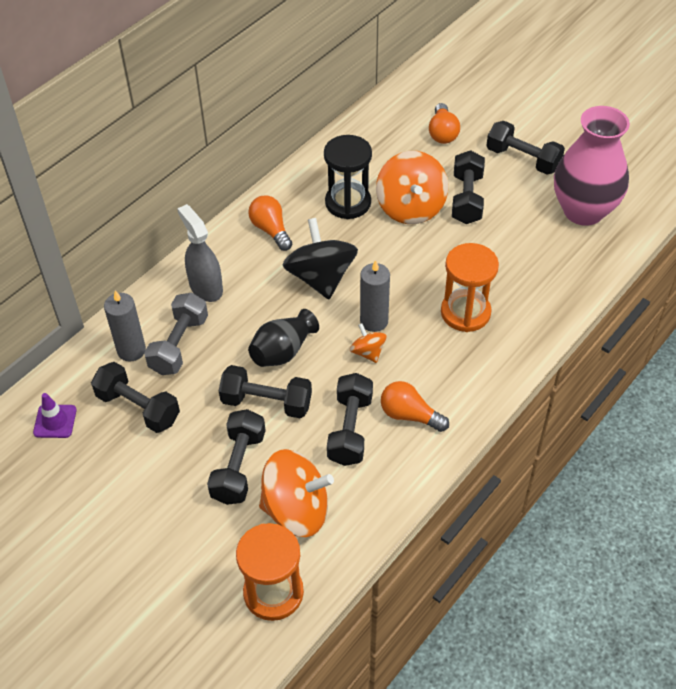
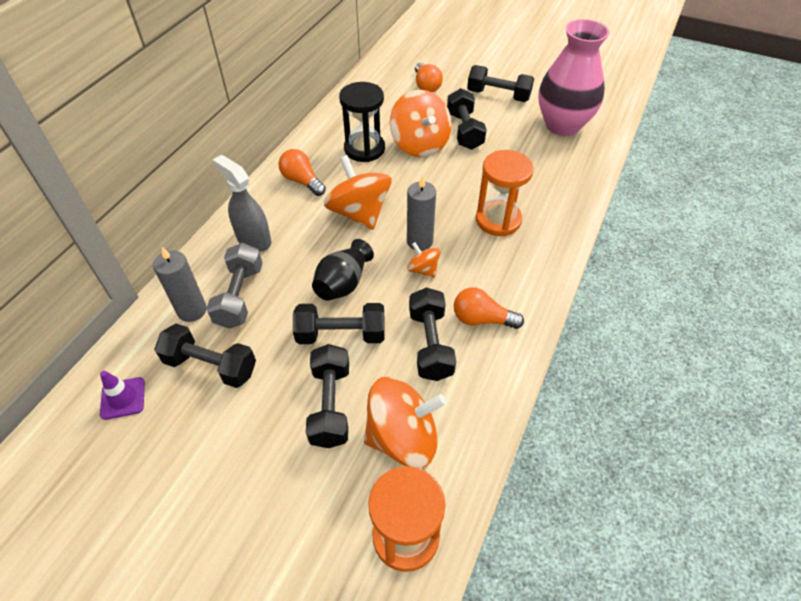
camera: 15 degrees left, 0 degrees up
black spinning top [283,218,358,299] -> orange spinning top [324,155,392,230]

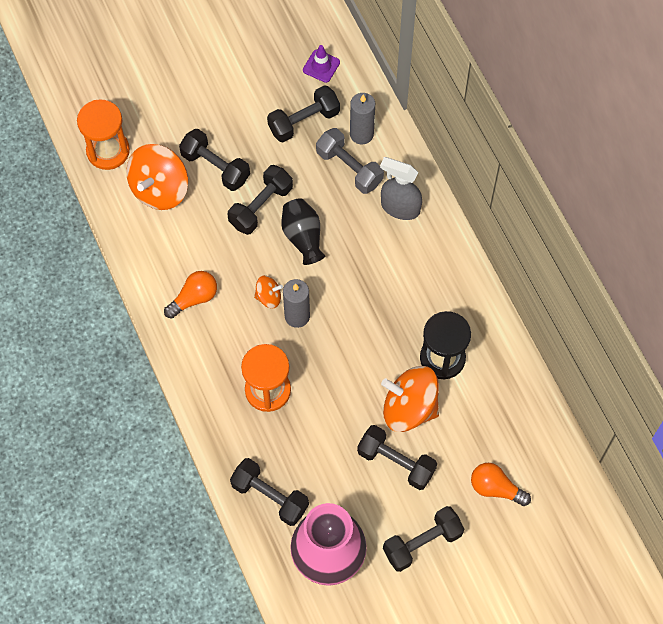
camera: 130 degrees right, 15 degrees up
grey spray bottle [213,155,271,252] -> grey spray bottle turned 150 degrees counterclockwise [380,157,422,220]
orange light bulb [279,149,326,196] -> none
orange spinning top [324,155,392,230] -> none
black dumbbell [409,288,456,381] -> black dumbbell moved to [230,458,309,526]

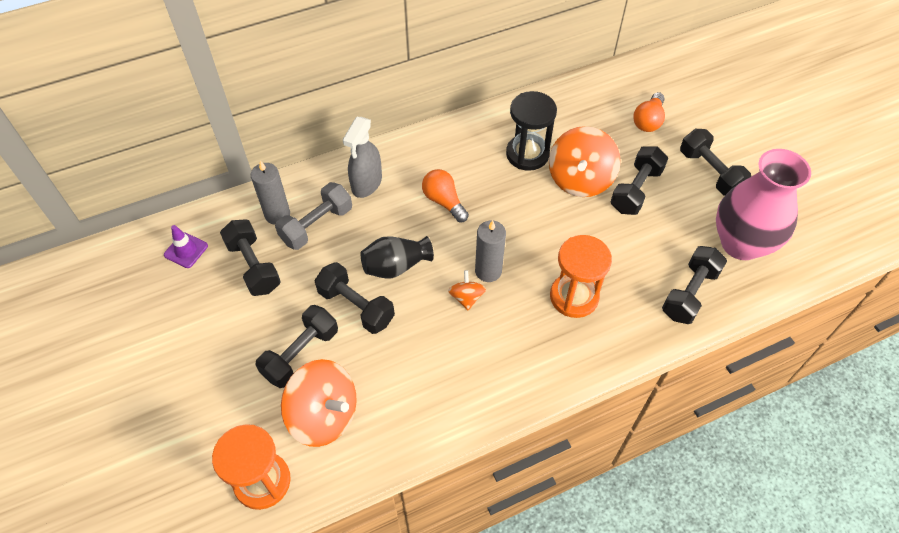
camera: 90 degrees left, 10 degrees down
orange light bulb [164,271,217,319] -> orange light bulb moved to [422,169,469,222]

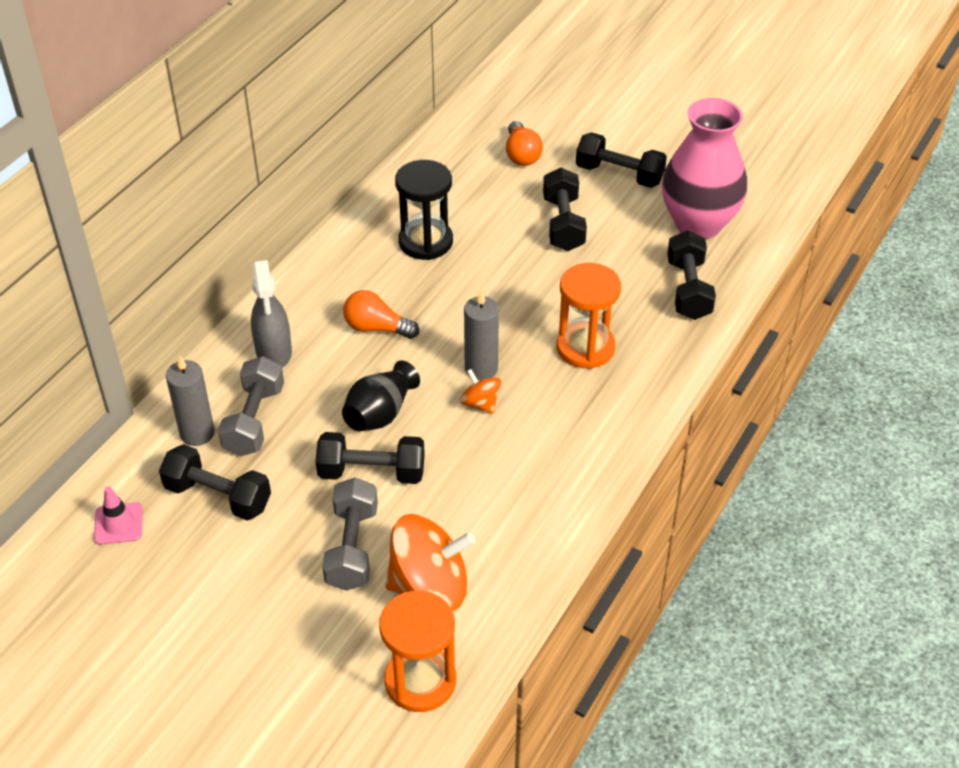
camera: 35 degrees left, 10 degrees down
purple traffic cone [164,225,208,268] -> pink traffic cone [94,486,143,545]
black dumbbell [255,305,338,388] -> grey dumbbell [322,477,378,591]
orange spinning top [549,126,621,197] -> none

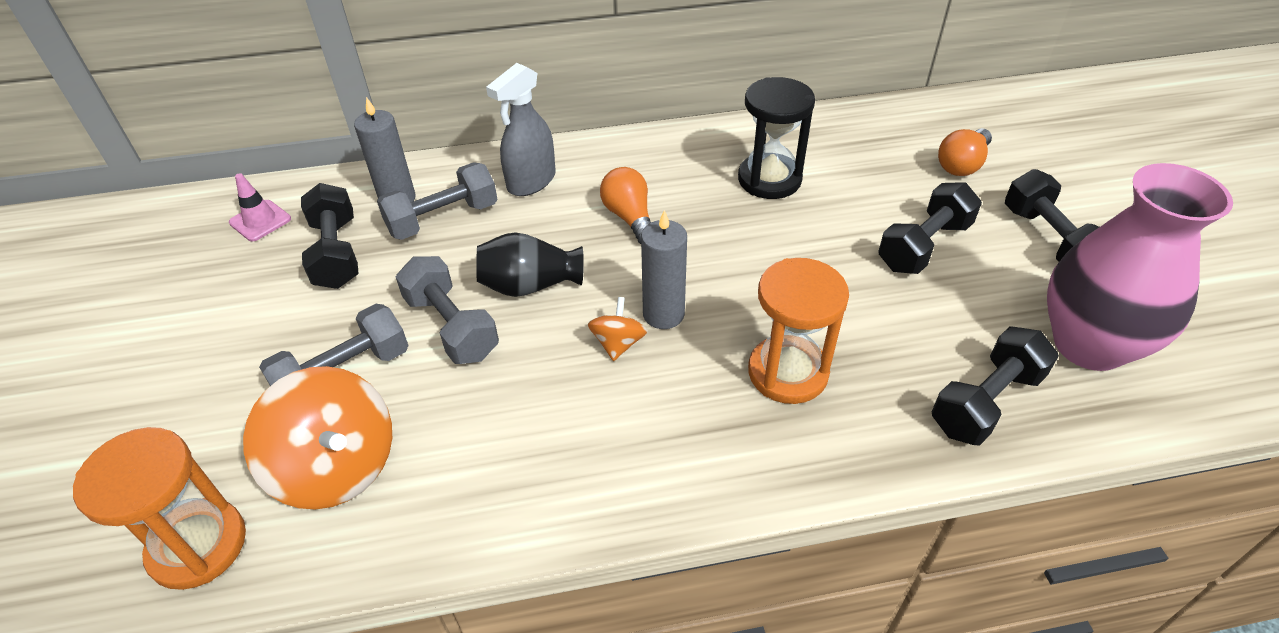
camera: 50 degrees right, 0 degrees up
black dumbbell [316,432,425,484] -> grey dumbbell [396,256,499,364]

